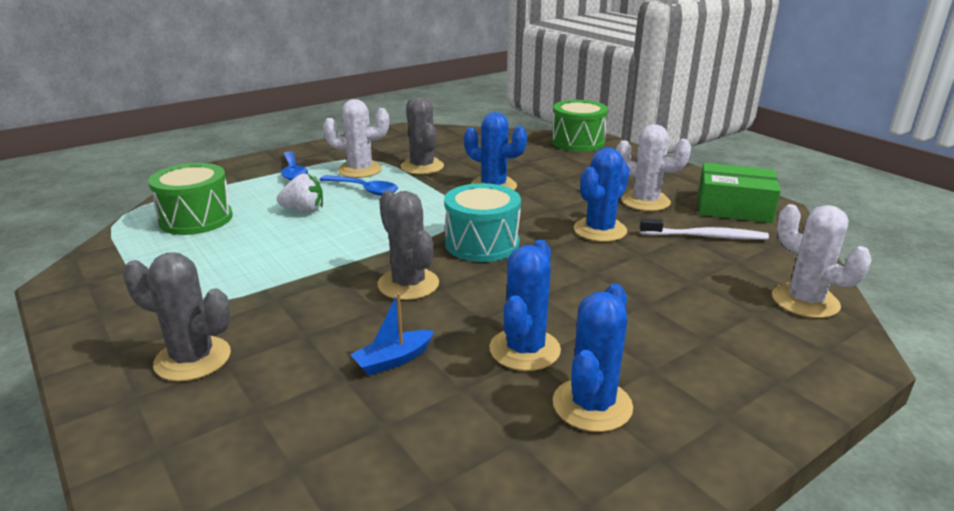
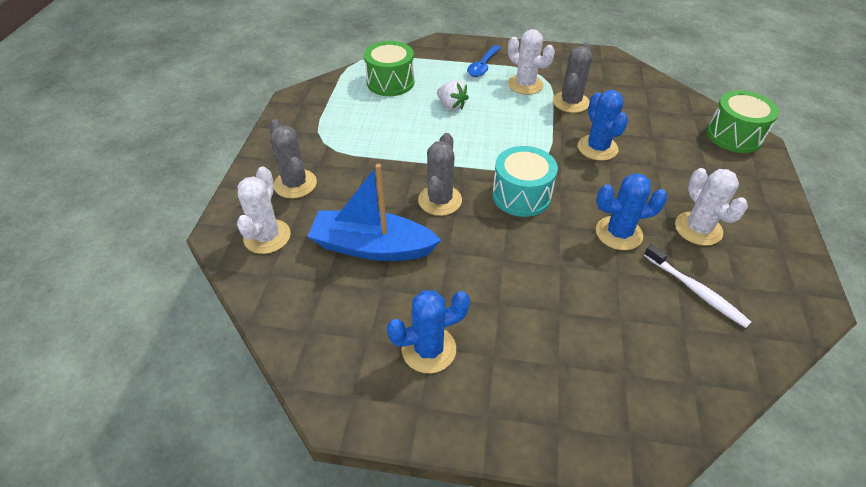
camera: 45 degrees right, 20 degrees up
blue spoon [320,175,398,196] -> none
blue boat [350,292,434,375] -> blue boat [307,164,441,261], size x2.22
blue cactus [489,240,561,371] -> none
green box [698,163,781,223] -> none
white cactus [772,204,872,318] -> white cactus moved to [237,166,291,254]

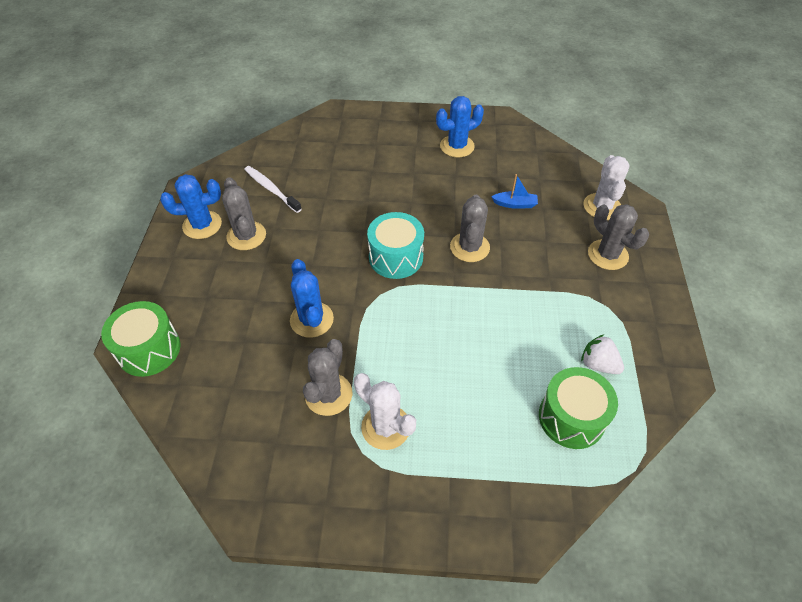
camera: 175 degrees right, 5 degrees up
blue boat [307,164,441,261] -> blue boat [491,174,538,209], size x0.45
white strawberry [437,80,469,110] -> white strawberry moved to [581,334,624,374]
blue spoon [467,45,501,77] -> none
blue cactus [596,173,668,250] -> blue cactus moved to [160,174,222,239]
white cactus [675,168,748,246] -> grey cactus [222,177,266,250]

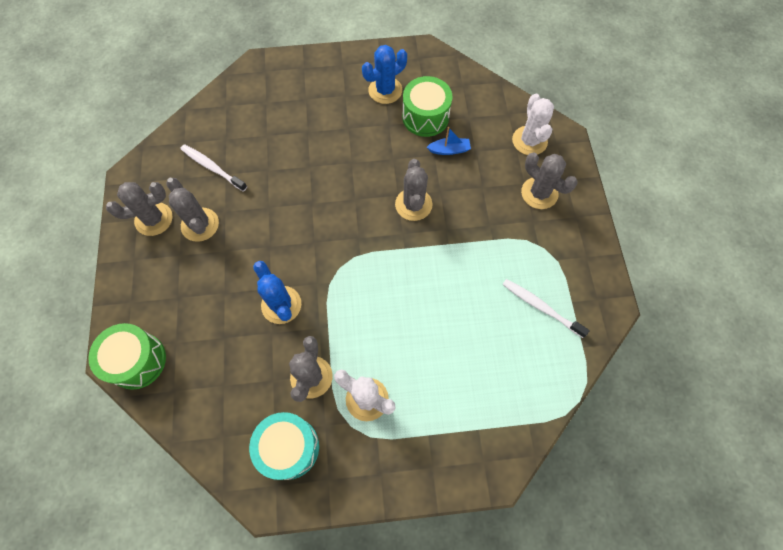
camera: 10 degrees left, 15 degrees up
blue cactus [160,174,222,239] -> grey cactus [106,182,172,236]
turquoise drum [367,212,424,279] -> turquoise drum moved to [249,412,319,480]
green drum [539,367,618,449] -> green drum moved to [402,76,452,137]
white strawberry [581,334,624,374] -> white toothbrush [502,279,590,338]

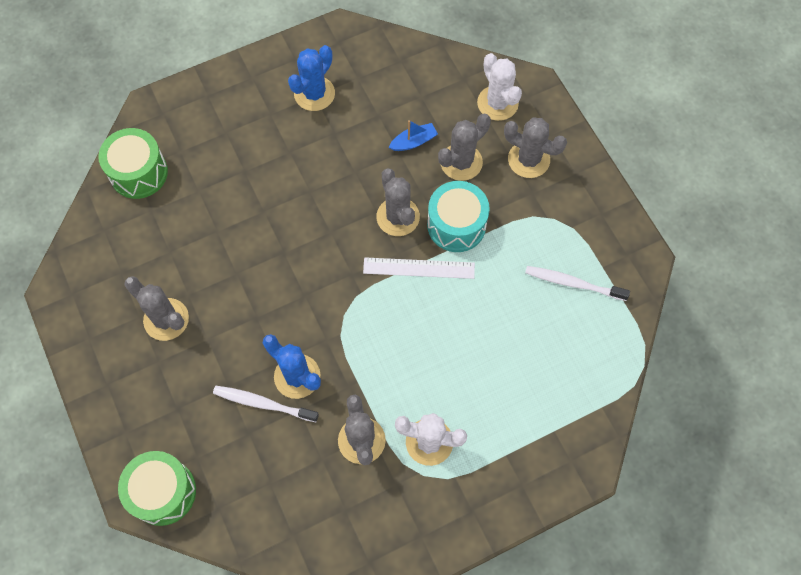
camera: 20 degrees left, 0 degrees up
grey cactus [106,182,172,236] -> grey cactus moved to [438,114,491,181]
white toothbrush [180,144,247,192] -> white toothbrush moved to [213,386,319,422]
turquoise drum [249,412,319,480] -> turquoise drum moved to [427,181,490,252]
green drum [402,76,452,137] -> green drum moved to [98,128,168,199]
none -> white ruler [363,257,475,279]

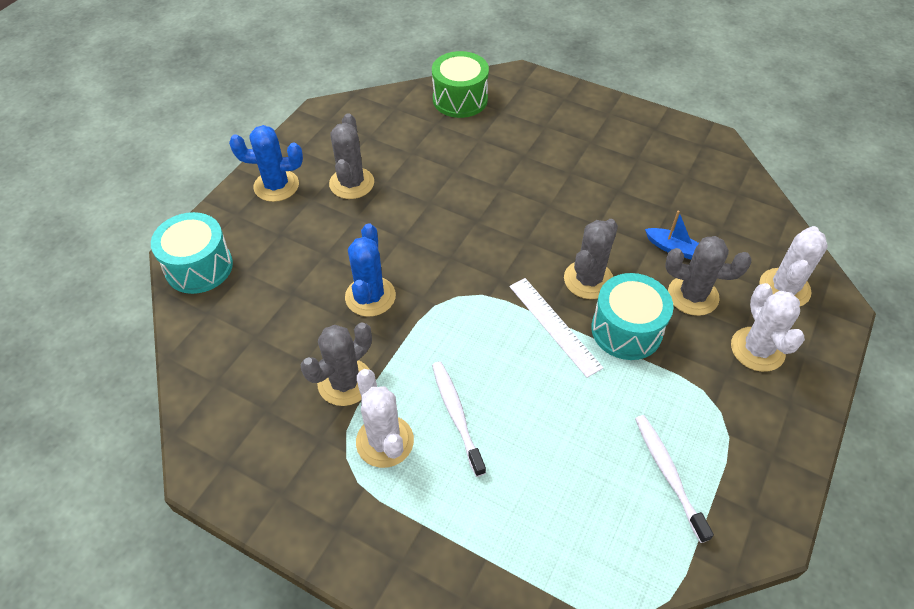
camera: 55 degrees right, 15 degrees down
green drum [118,451,196,526] -> turquoise drum [151,212,233,294]
white toothbrush [213,386,319,422] -> white toothbrush moved to [432,361,486,477]
blue cactus [288,45,335,111] -> blue cactus moved to [229,125,303,202]
grey cactus [504,118,567,178] -> white cactus [731,283,805,372]

